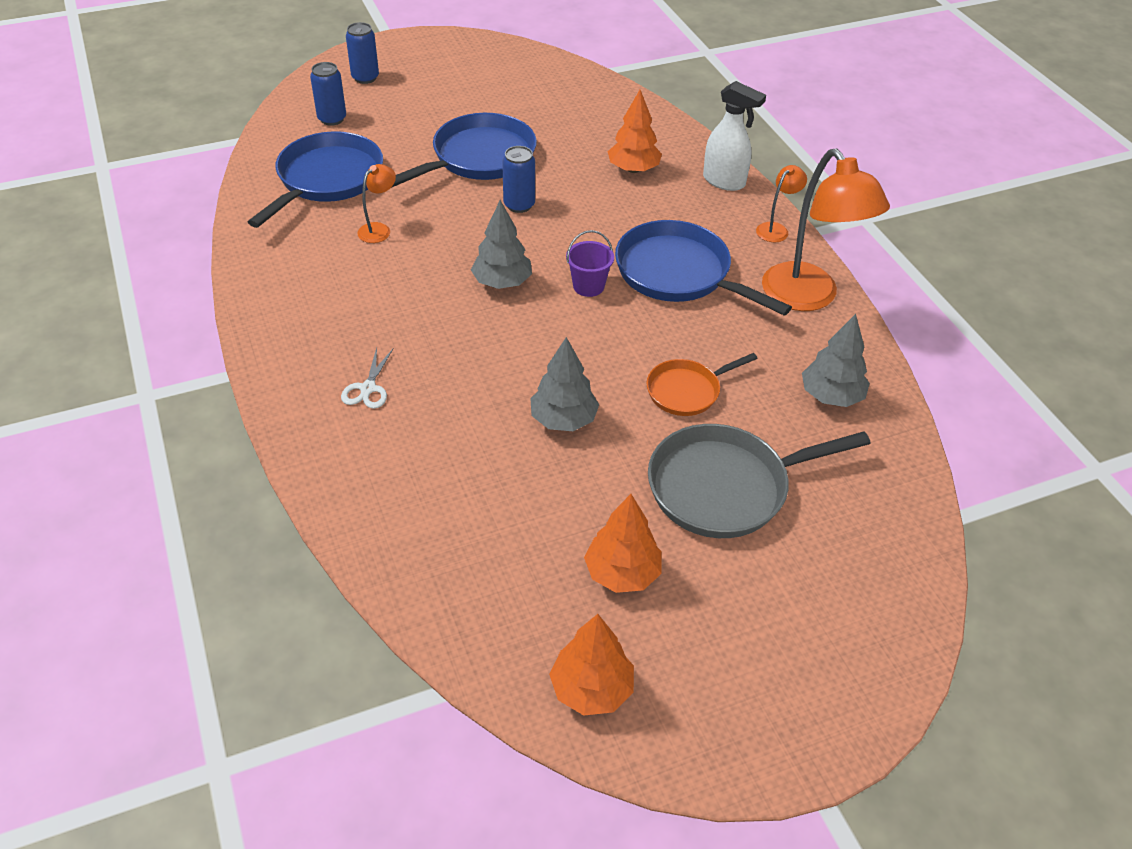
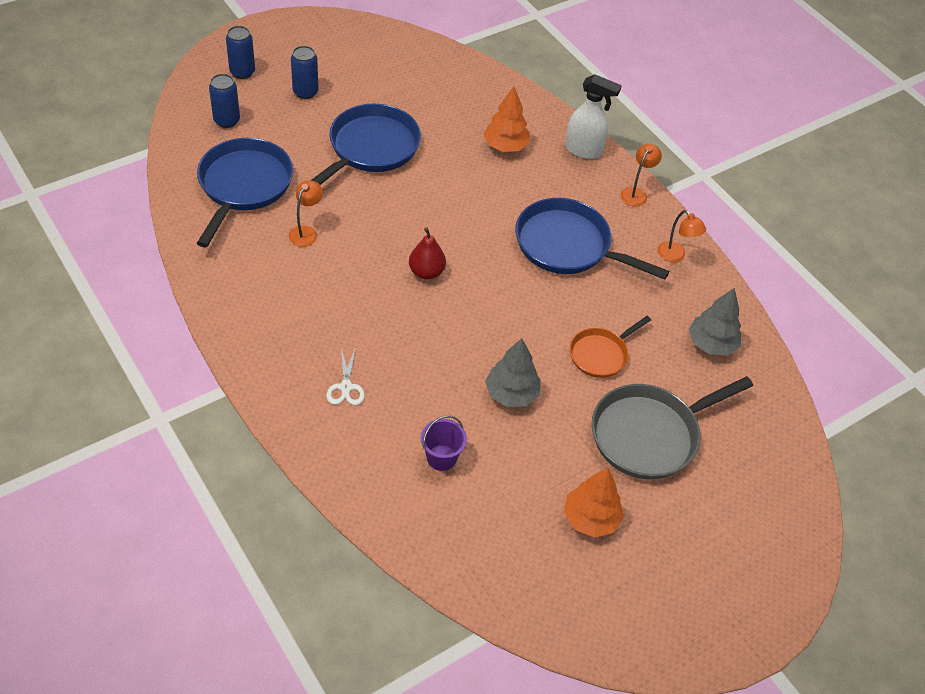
camera: 15 degrees left, 5 degrees up
grey tree [471,200,532,289] -> red pear [409,227,446,280]
blue can [502,146,535,213] -> blue can moved to [291,46,319,99]
orange tree [549,614,634,716] -> none
purple bucket [566,230,614,297] -> purple bucket moved to [421,415,467,471]
orange lamp [762,148,890,311] -> orange lamp [657,210,706,262], size x0.46

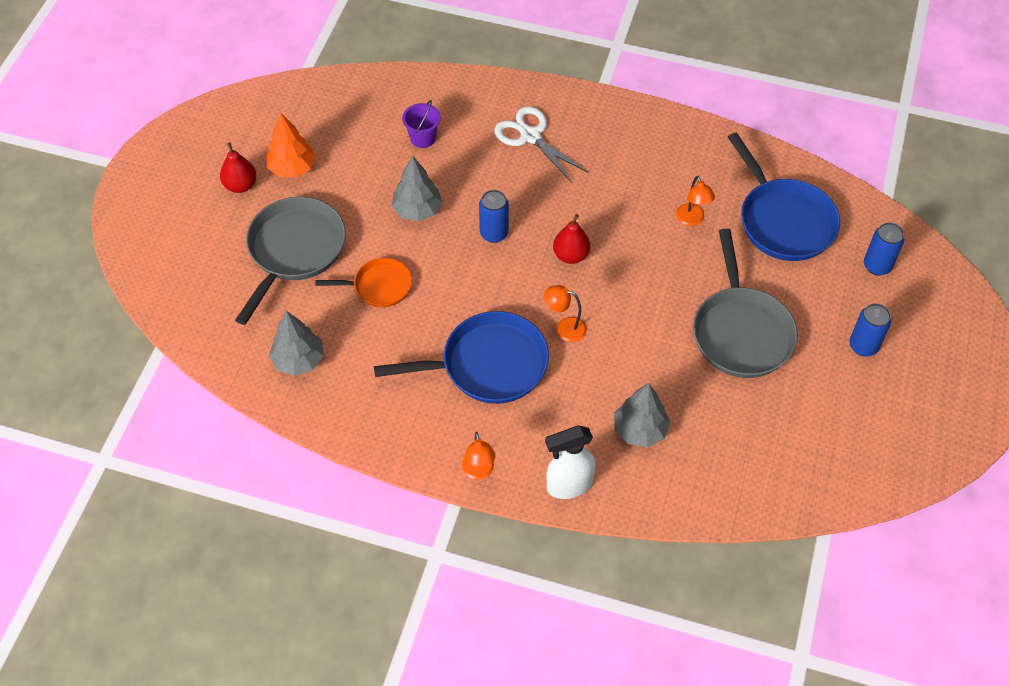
camera: 145 degrees right, 5 degrees up
blue can [226,26,255,79] -> blue can moved to [479,190,509,243]
blue pan [310,104,421,185] -> grey pan [693,229,798,378]
white scissors [326,348,365,405] -> white scissors [494,106,588,183], size x1.70
orange tree [483,86,530,152] -> grey tree [614,383,670,448]
orange pan [570,316,651,378] -> orange pan turned 75 degrees clockwise [315,258,412,307]
orange lamp [657,210,706,262] -> orange lamp moved to [544,285,587,342]
none -> red pear [220,142,257,193]

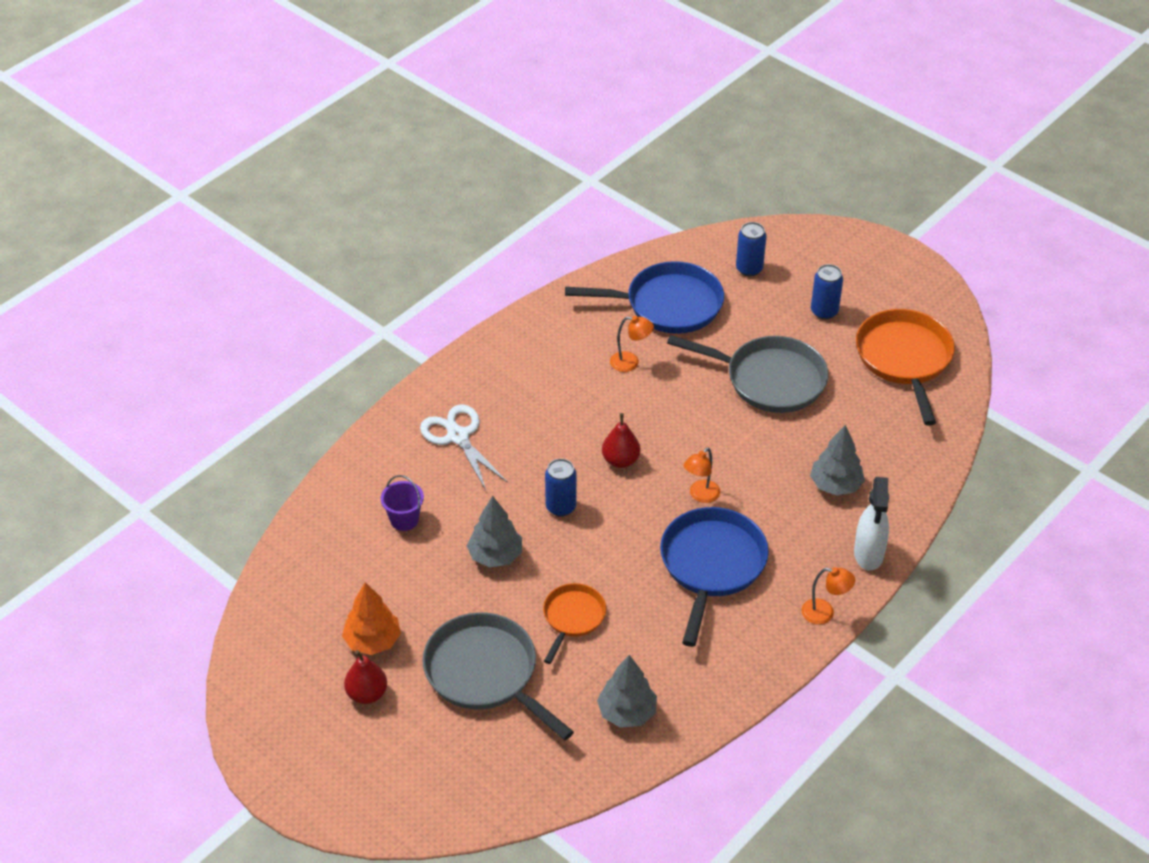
camera: 65 degrees left, 10 degrees down
white scissors [494,106,588,183] -> white scissors turned 75 degrees clockwise [420,404,508,490]
none -> orange pan [856,309,955,425]

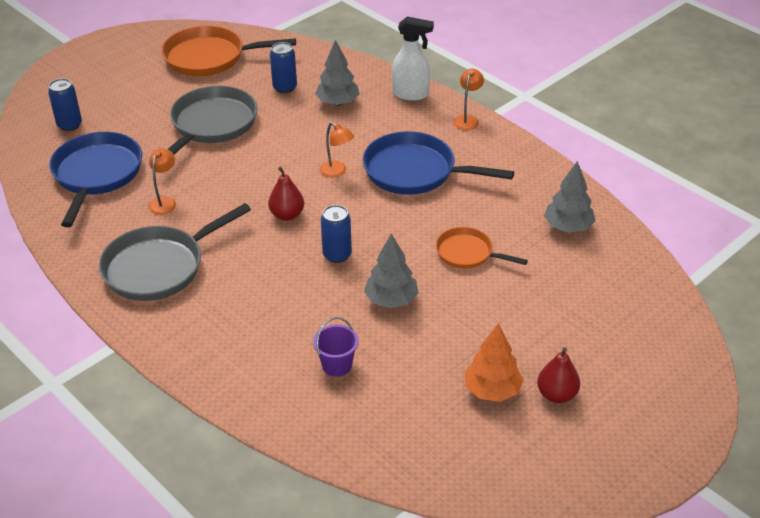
camera: 85 degrees left, 5 degrees down
white scissors [420,404,508,490] -> none
grey pan [422,612,574,740] -> grey pan moved to [99,203,251,301]
blue can [811,264,843,319] -> blue can moved to [270,42,297,93]

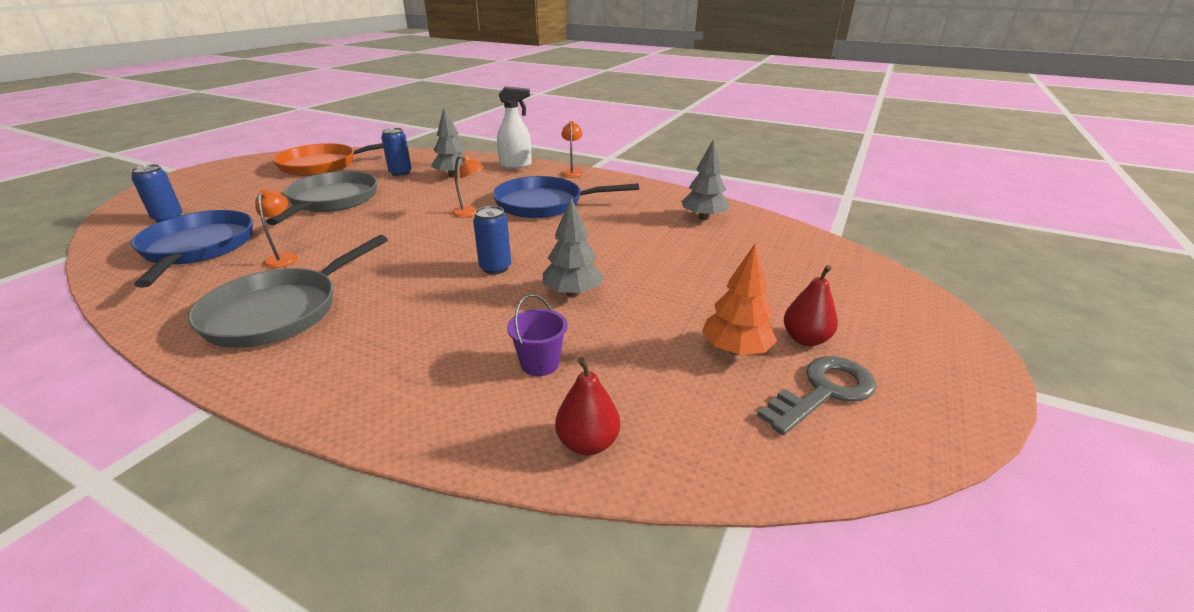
camera: 20 degrees left, 10 degrees down
red pear [268,166,304,221] -> red pear moved to [555,357,620,455]
orange pan [436,227,528,269] -> none
none -> grey key [757,356,877,435]

